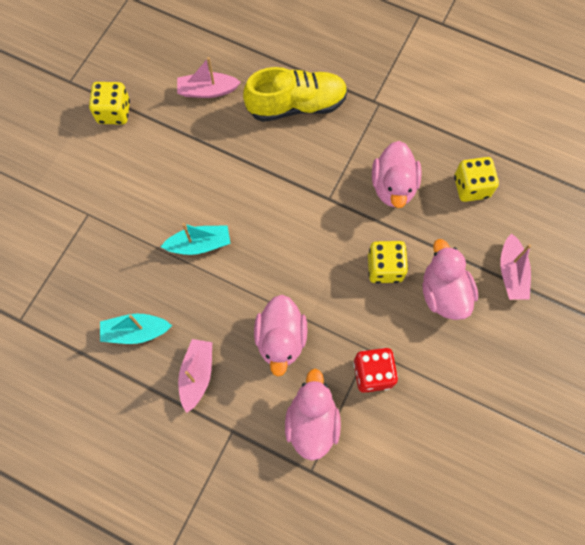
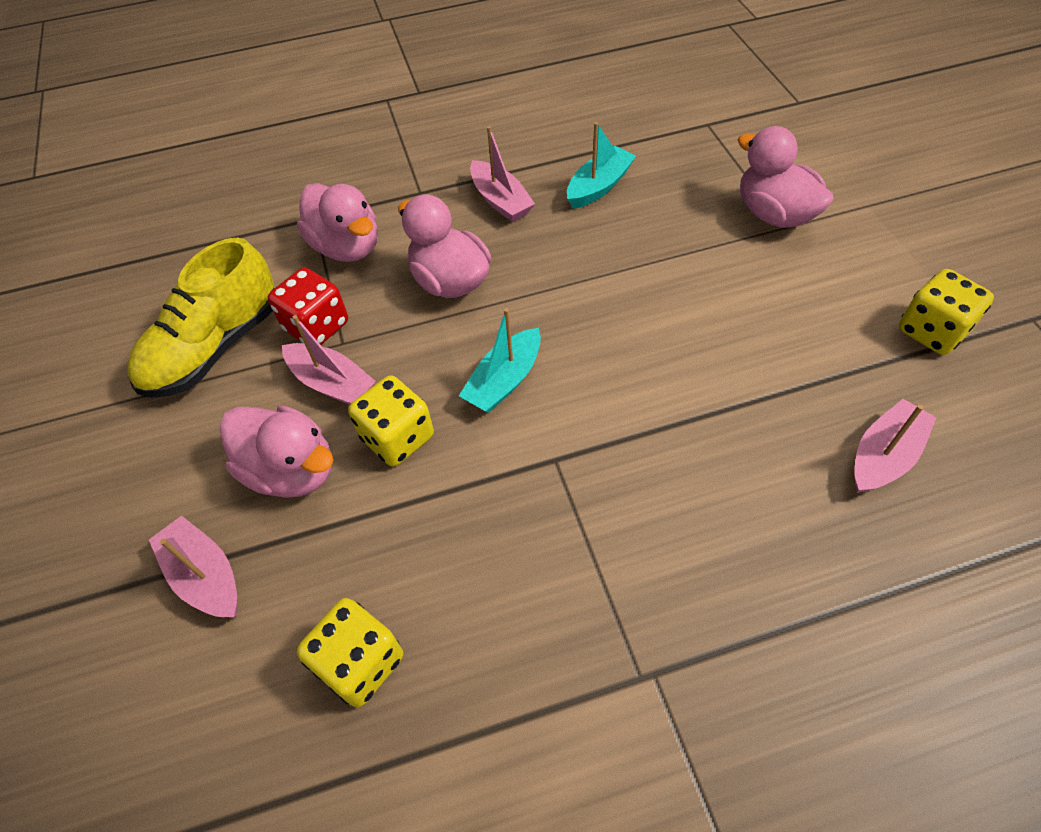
camera: 140 degrees right, 15 degrees down
turquoise boat [161,223,231,255] -> turquoise boat moved to [459,308,541,413]
yellow shoe [243,67,348,122] -> yellow shoe moved to [127,238,275,398]
pink duck [372,141,422,208] -> pink duck moved to [738,126,834,228]
none -> pink boat [282,315,376,405]

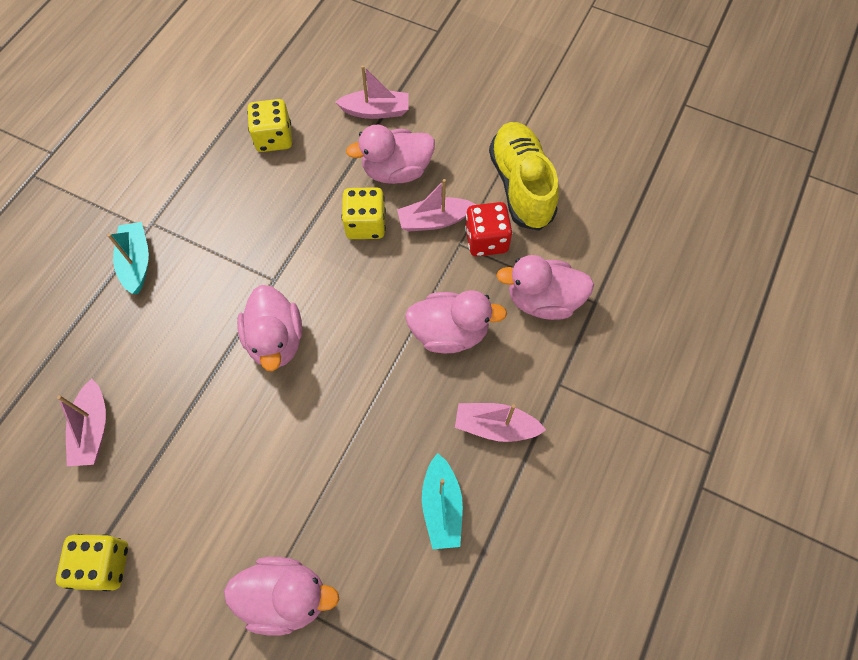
camera: 130 degrees right, 10 degrees up
turquoise boat [459,308,541,413] -> turquoise boat moved to [107,222,149,294]
none -> pink duck [237,285,302,371]

